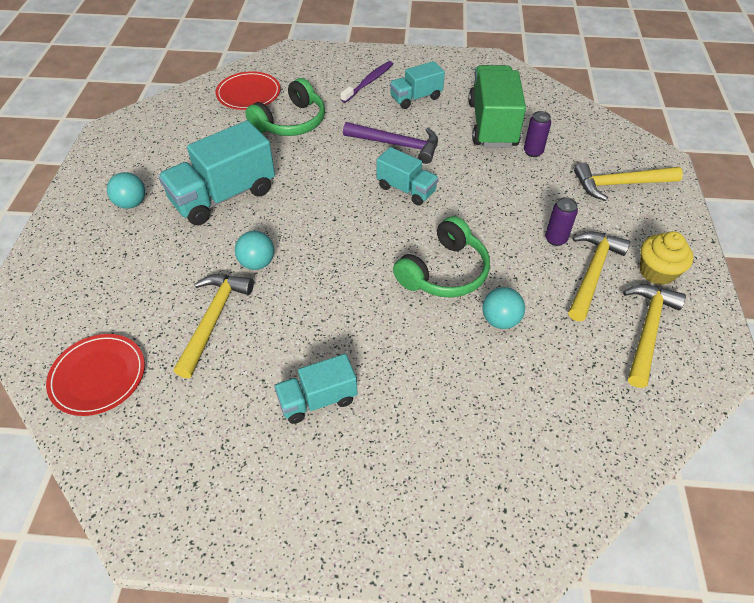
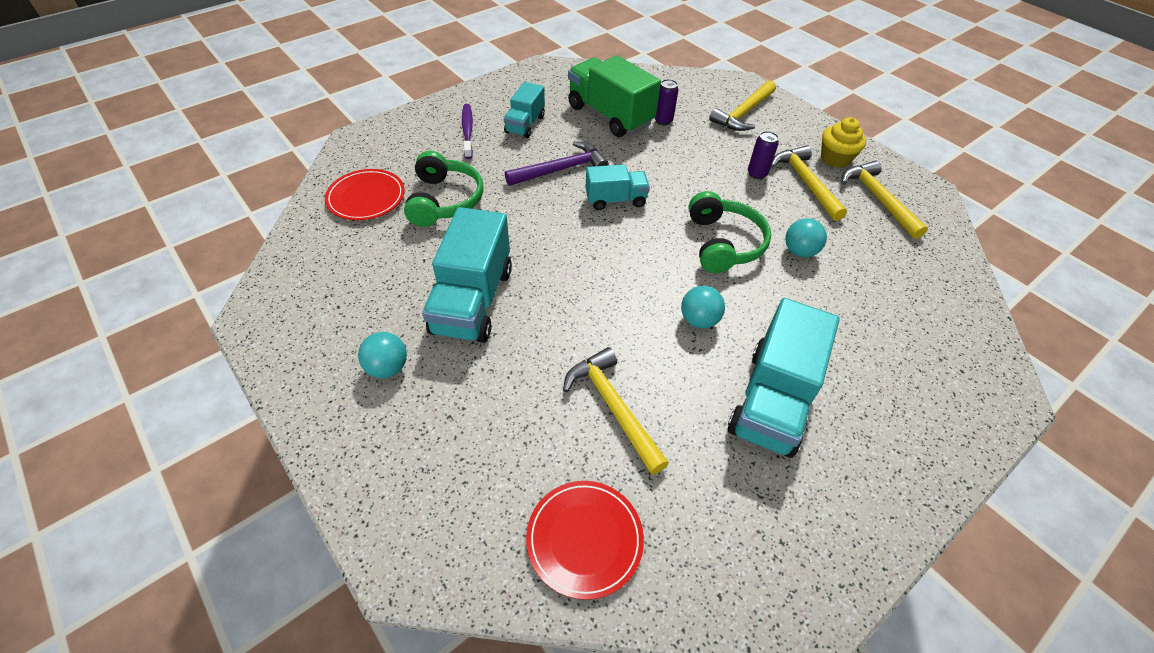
camera: 45 degrees left, 0 degrees up
turquoise ball [235,231,274,270] -> turquoise ball moved to [681,286,725,329]
turquoise truck [274,354,357,424] -> turquoise truck [728,298,840,458], size x1.74

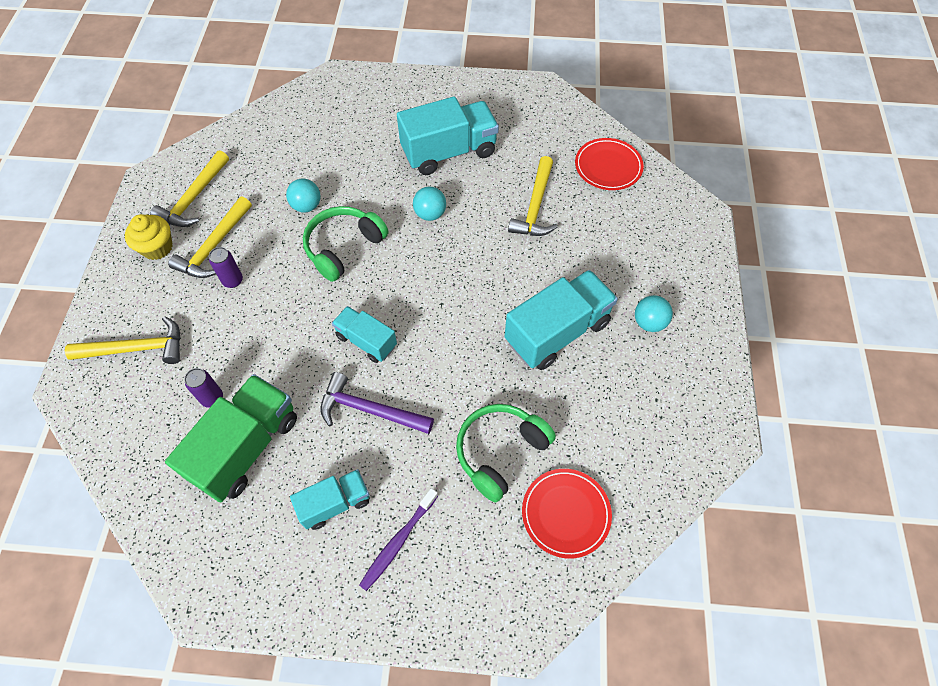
camera: 135 degrees left, 10 degrees up
green truck [568,55,661,137] -> green truck turned 150 degrees counterclockwise [165,374,297,502]

